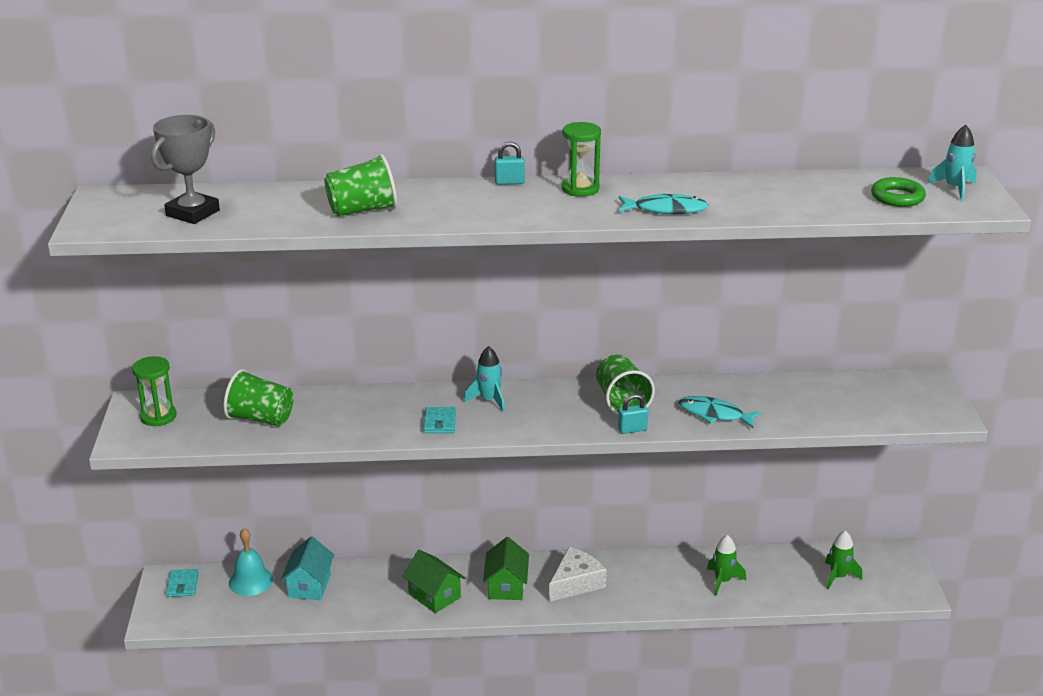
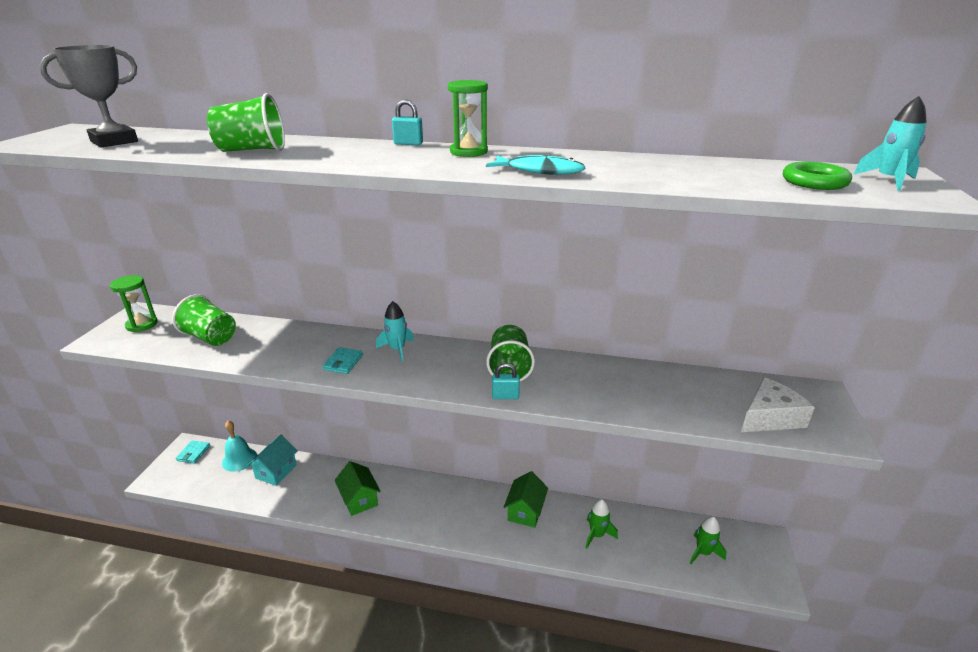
camera: 15 degrees right, 0 degrees up
green house [483,537,529,600] -> green house moved to [504,472,548,528]
white cheese [549,547,607,602] -> white cheese moved to [741,377,815,432]
turquoise fish [679,396,762,428] -> none

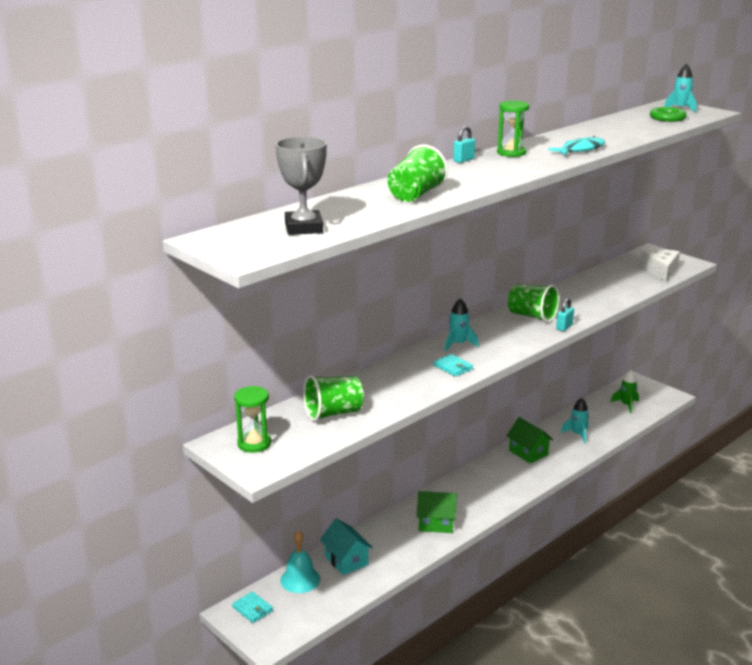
camera: 55 degrees left, 5 degrees down
green rocket [585,499,618,549] -> turquoise rocket [561,398,589,444]

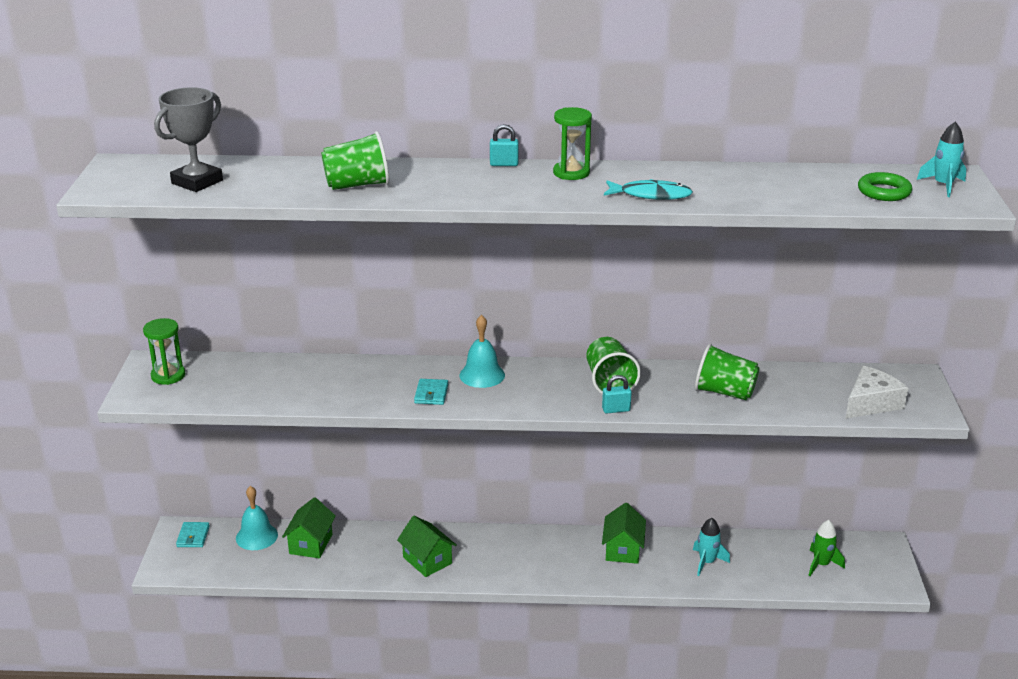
camera: 45 degrees right, 5 degrees up
green cup [304,375,364,421] -> green cup moved to [695,343,760,400]
turquoise house [320,518,373,575] -> green house [282,497,336,558]
turquoise rocket [445,298,479,351] -> turquoise bell [459,315,505,388]

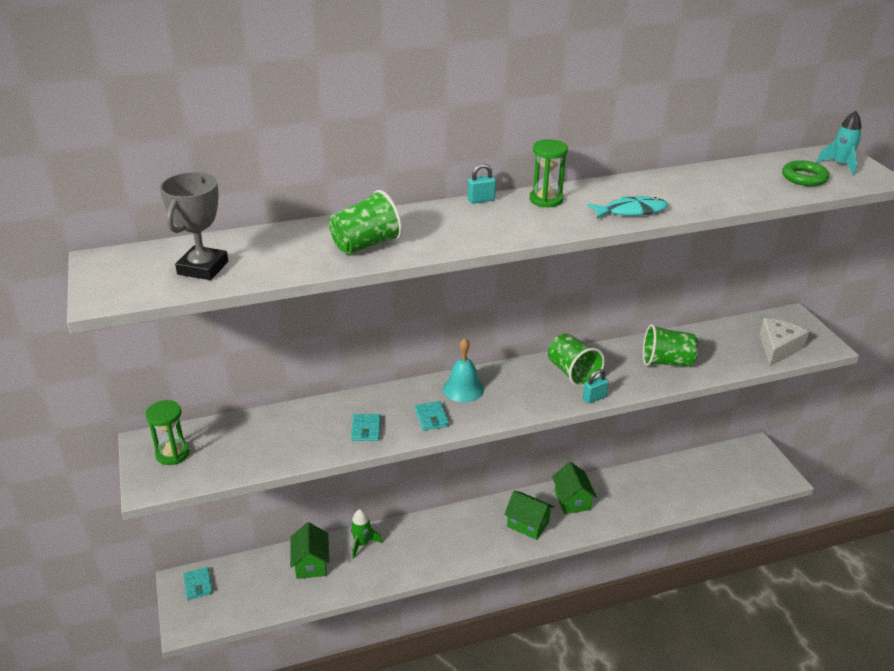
camera: 20 degrees left, 5 degrees up
turquoise bell [236,486,278,550] -> none
green house [397,516,457,577] -> green house moved to [504,491,554,540]
turquoise rocket [693,518,730,576] -> none
green rocket [808,520,845,576] -> green rocket moved to [351,509,382,559]
none -> turquoise wallet [351,414,381,441]

